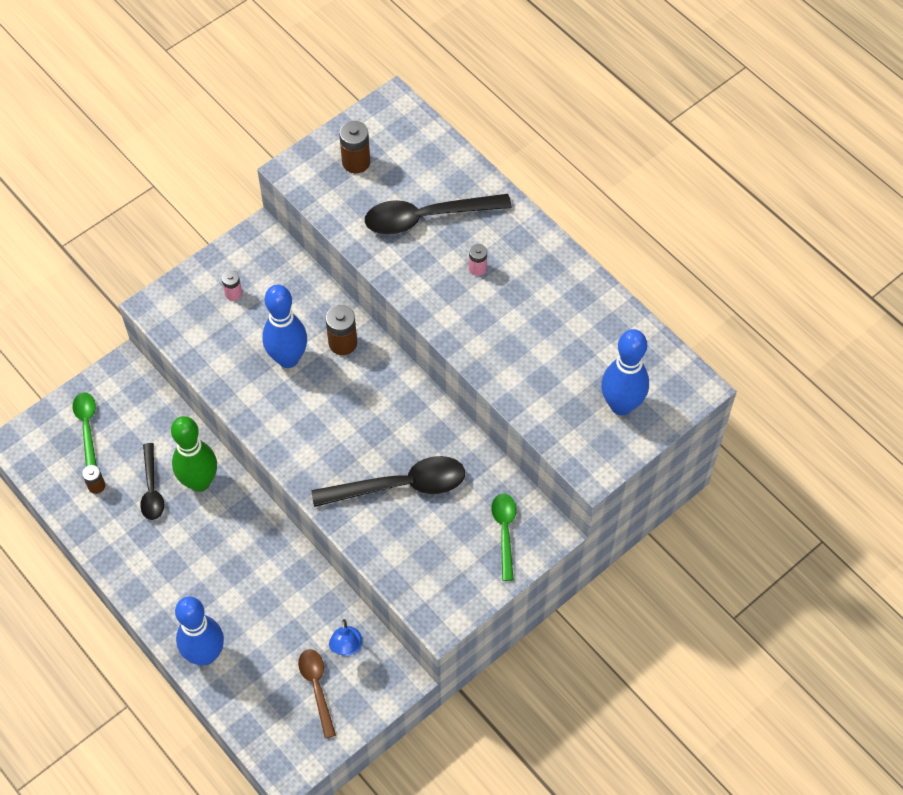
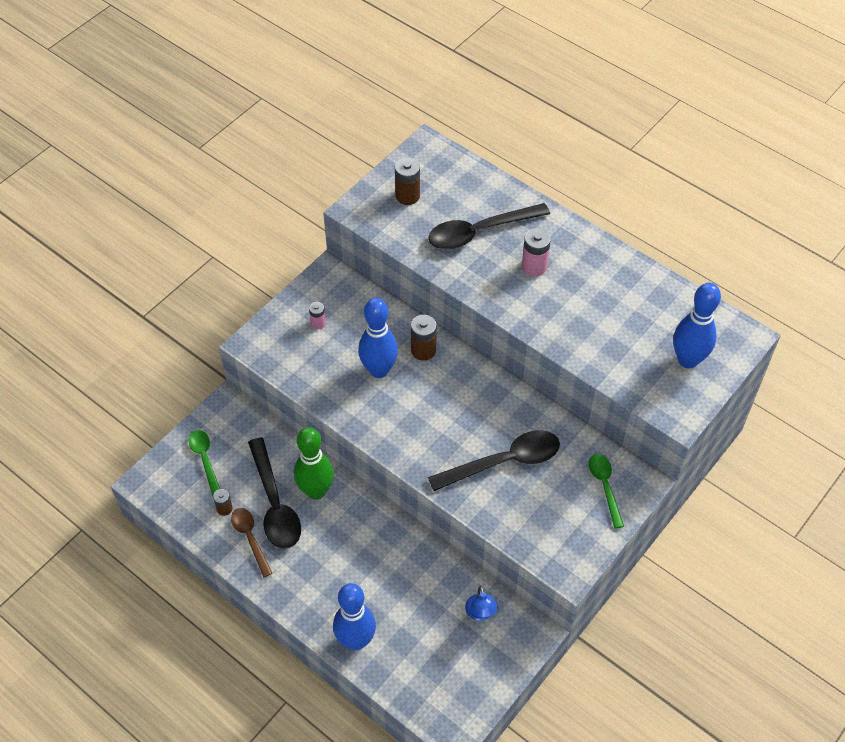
camera: 10 degrees left, 5 degrees down
black spoon [140,443,164,520] -> black spoon [248,437,301,549], size x1.69
brown spoon [298,649,336,738] -> brown spoon moved to [231,508,272,577]
pink battery [469,244,487,276] -> pink battery [522,228,551,276], size x1.64

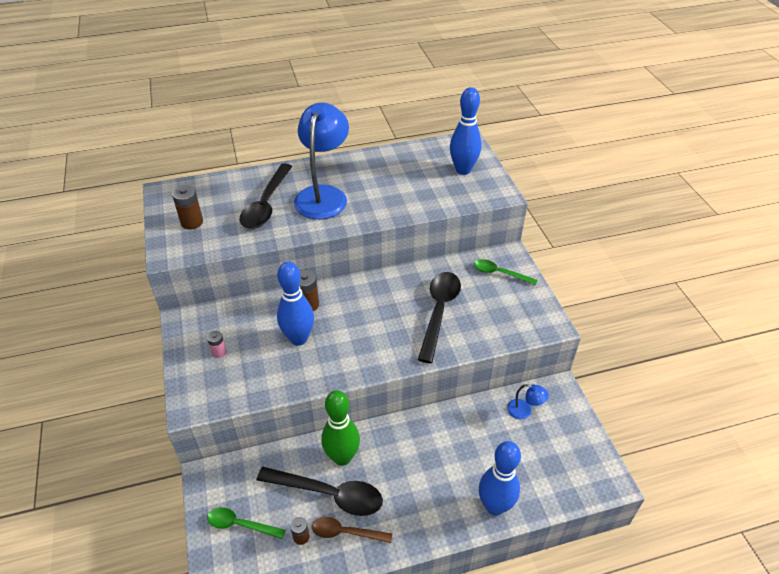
camera: 55 degrees left, 10 degrees down
pink battery [522,228,551,276] -> blue lamp [294,103,349,219]

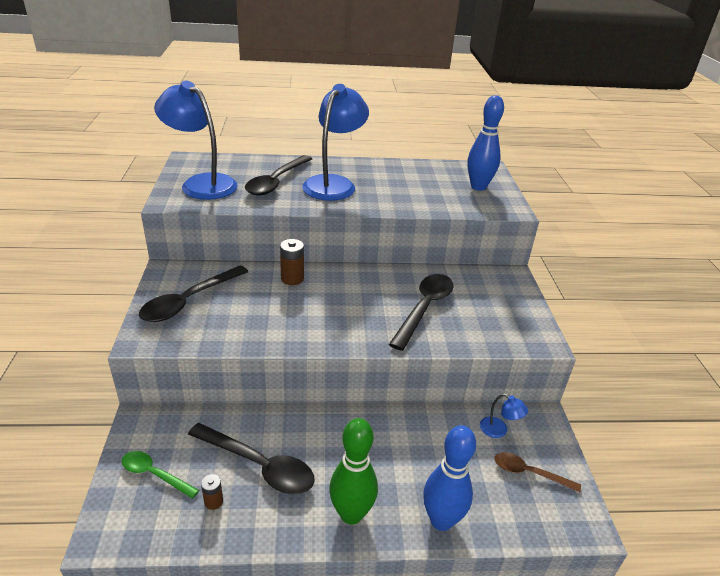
camera: 10 degrees right, 10 degrees down
brown battery [172,185,203,229] -> blue lamp [154,80,238,200]
pink battery [207,331,226,358] -> black spoon [139,266,248,322]
blue bowling pin [277,261,314,346] -> none
brown spoon [312,517,392,543] -> brown spoon moved to [494,452,581,493]
green bowling pin [321,390,360,466] -> green bowling pin moved to [329,418,378,525]
green spoon [474,259,538,285] -> none

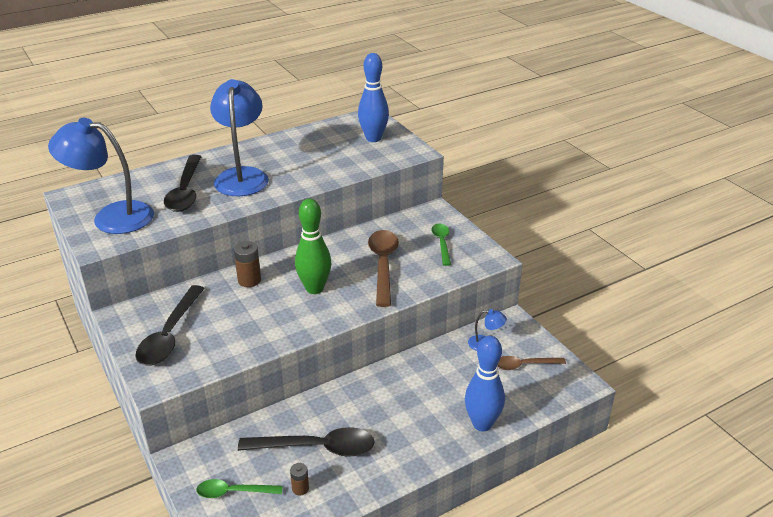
camera: 25 degrees left, 0 degrees up
green bowling pin [329,418,378,525] -> green bowling pin moved to [295,198,331,294]
black spoon [389,274,453,351] -> brown spoon [368,230,399,307]
none -> green spoon [432,223,451,266]

